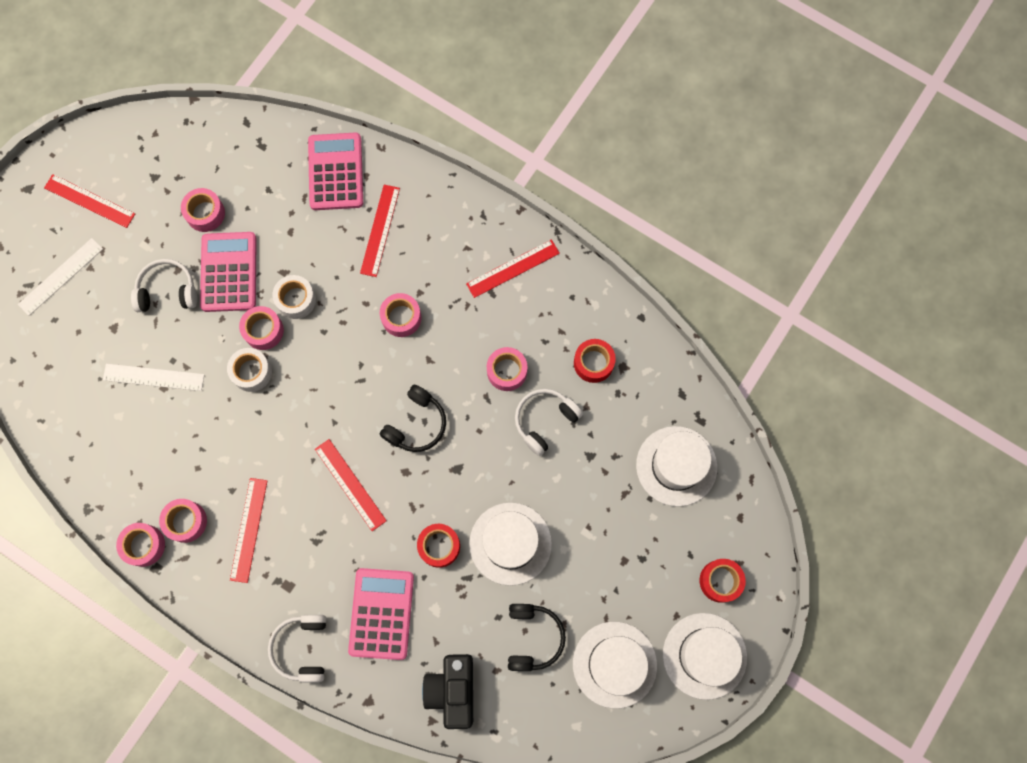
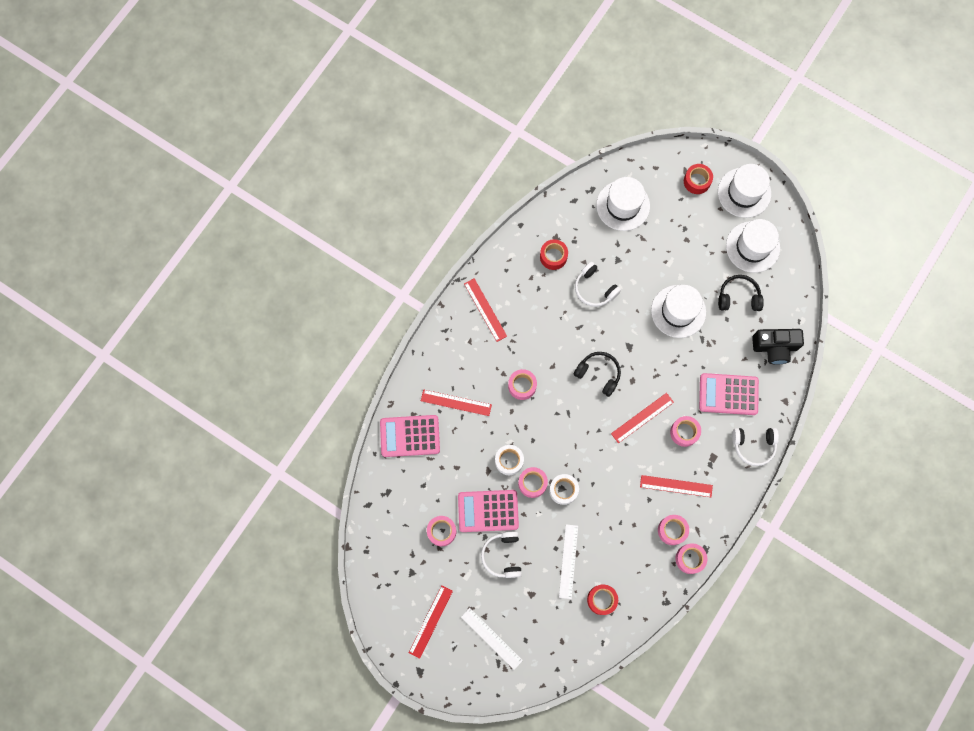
camera: 90 degrees left, 0 degrees up
red tape [417,524,460,568] -> red tape moved to [587,584,618,615]
pink tape [487,347,527,391] -> pink tape moved to [670,416,701,447]

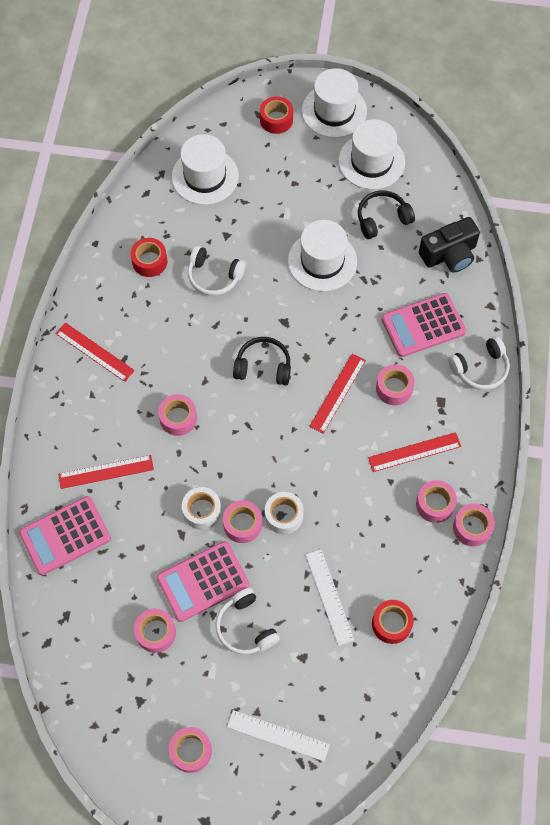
camera: 25 degrees left, 10 degrees down
red ruler [409,585,453,659] -> pink tape [169,727,212,773]

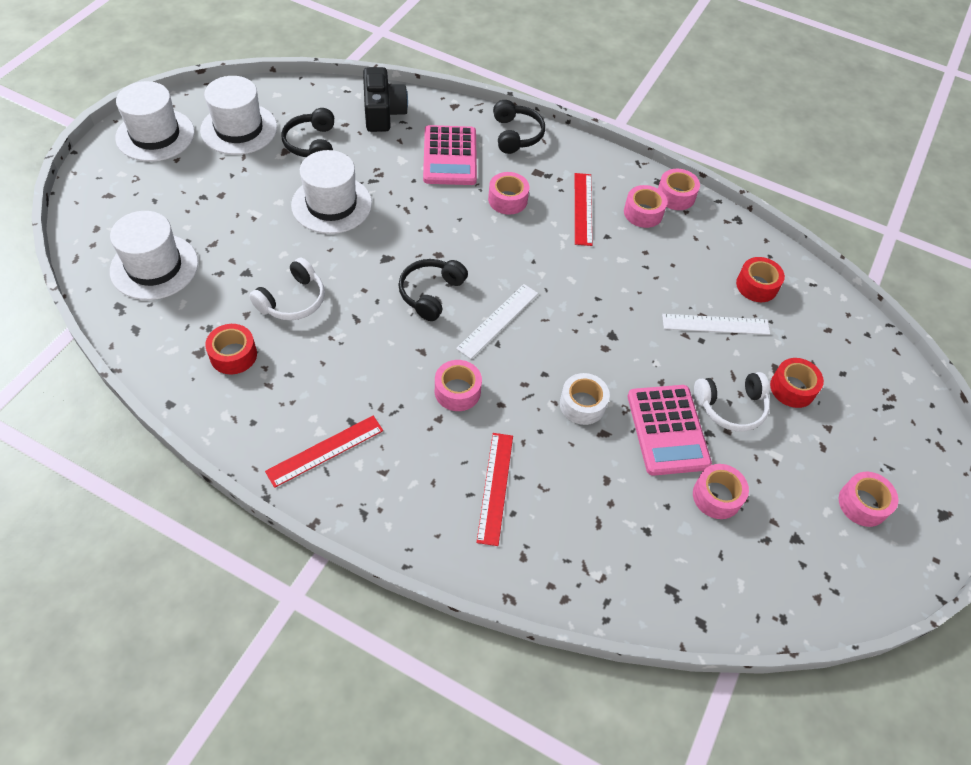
camera: 75 degrees left, 10 degrees down
pink calculator [19,496,111,575] -> none
pink tape [223,500,262,543] -> none
white ruler [227,710,330,761] -> white ruler moved to [456,284,538,359]
red tape [260,96,293,134] -> red tape moved to [770,358,824,408]
white tape [265,492,304,534] -> none
red ruler [309,354,366,434] -> none
white headphones [448,336,509,390] -> black headphones [493,100,545,154]

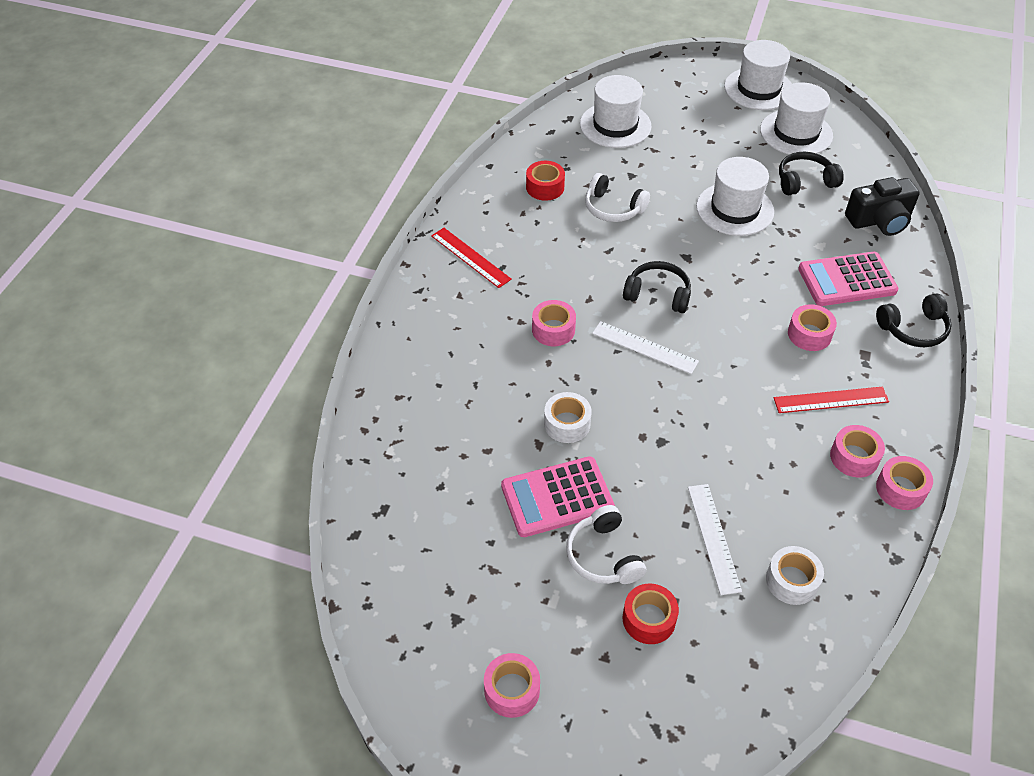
camera: 85 degrees right, 5 degrees down
red ruler [476,433,513,546] -> none
pink tape [693,464,749,519] -> none
red tape [736,257,785,302] -> white tape [766,546,824,605]

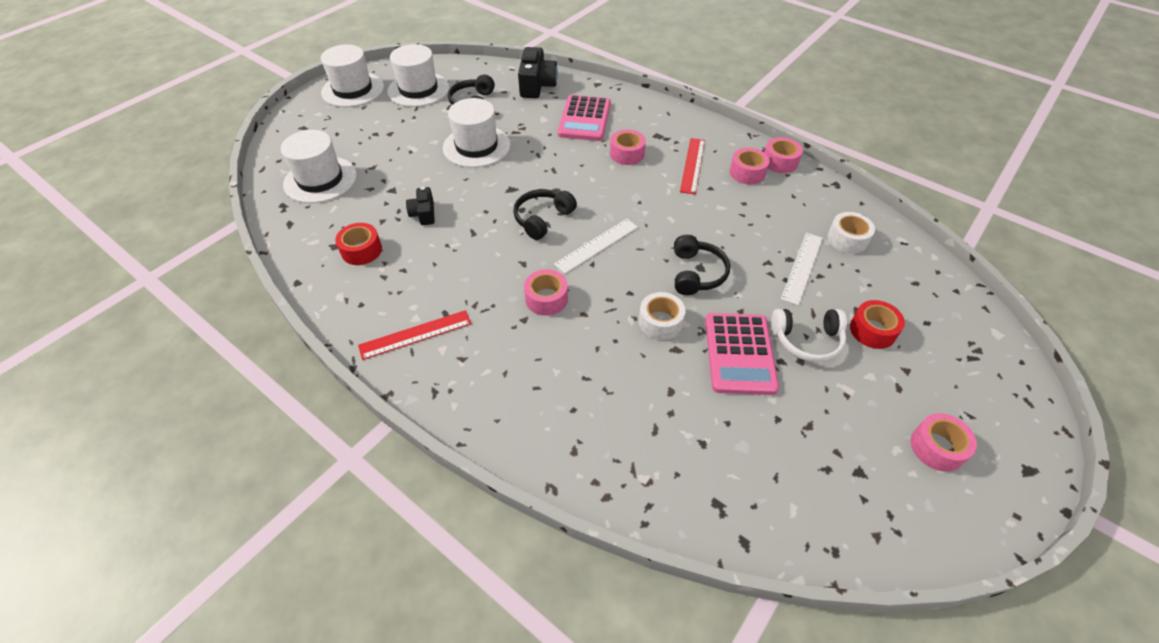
camera: 70 degrees left, 0 degrees up
white headphones [585,173,650,222] -> black camera [406,187,435,225]
white ruler [688,484,742,595] -> white ruler turned 75 degrees counterclockwise [781,233,823,306]
black headphones [876,293,952,347] -> black headphones moved to [674,235,730,295]

